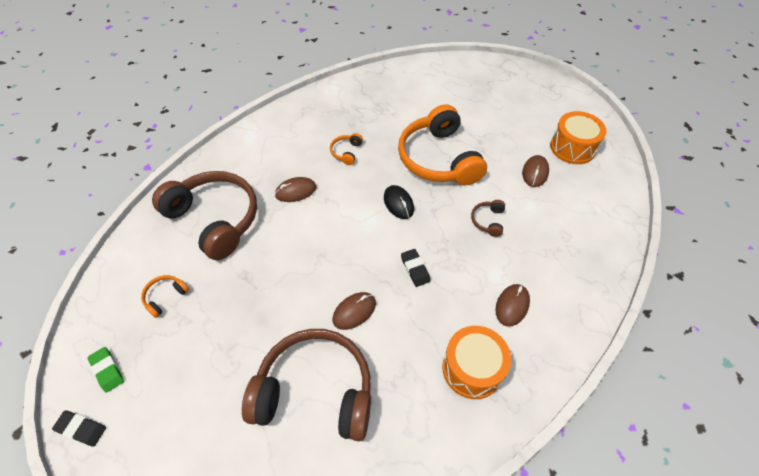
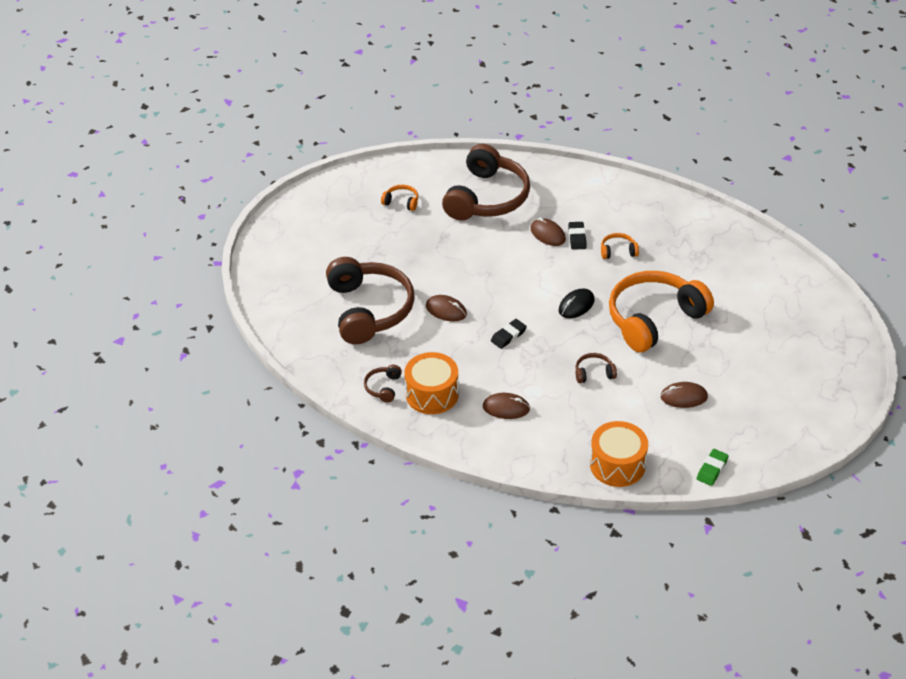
camera: 70 degrees right, 10 degrees down
black eraser [52,410,106,447] -> black eraser moved to [568,222,587,250]
green eraser [87,347,124,393] -> green eraser moved to [697,449,729,486]
orange drum [550,111,606,164] -> orange drum moved to [590,421,648,487]
none -> brown headphones [364,365,402,402]

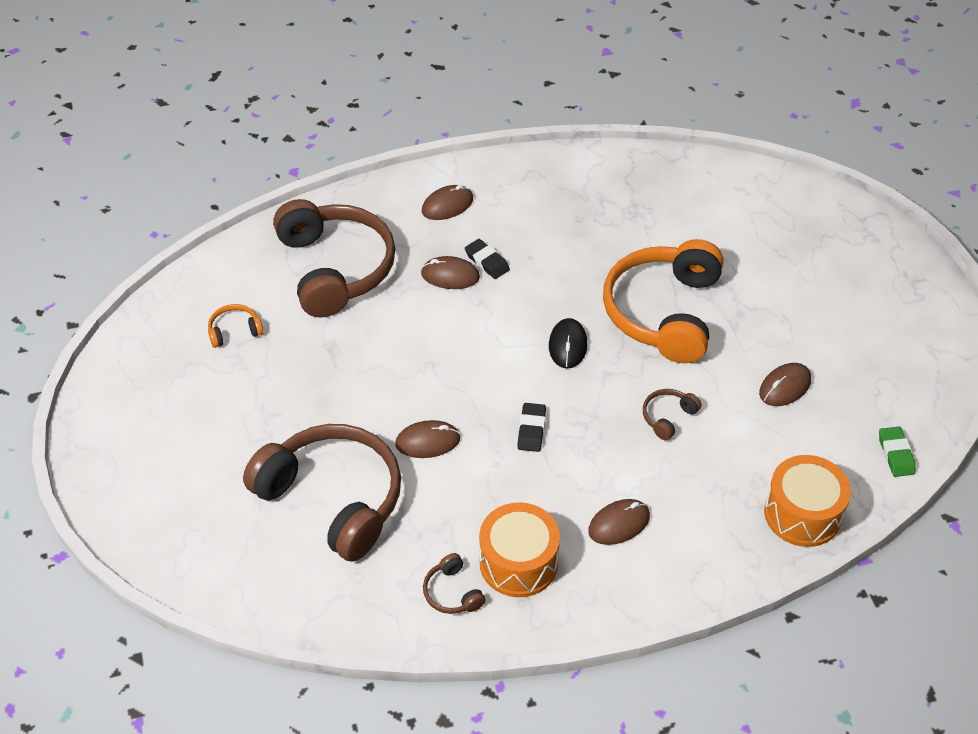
camera: 40 degrees left, 5 degrees up
orange headphones [601,233,639,259] -> none
none -> brown mouse [422,185,473,220]

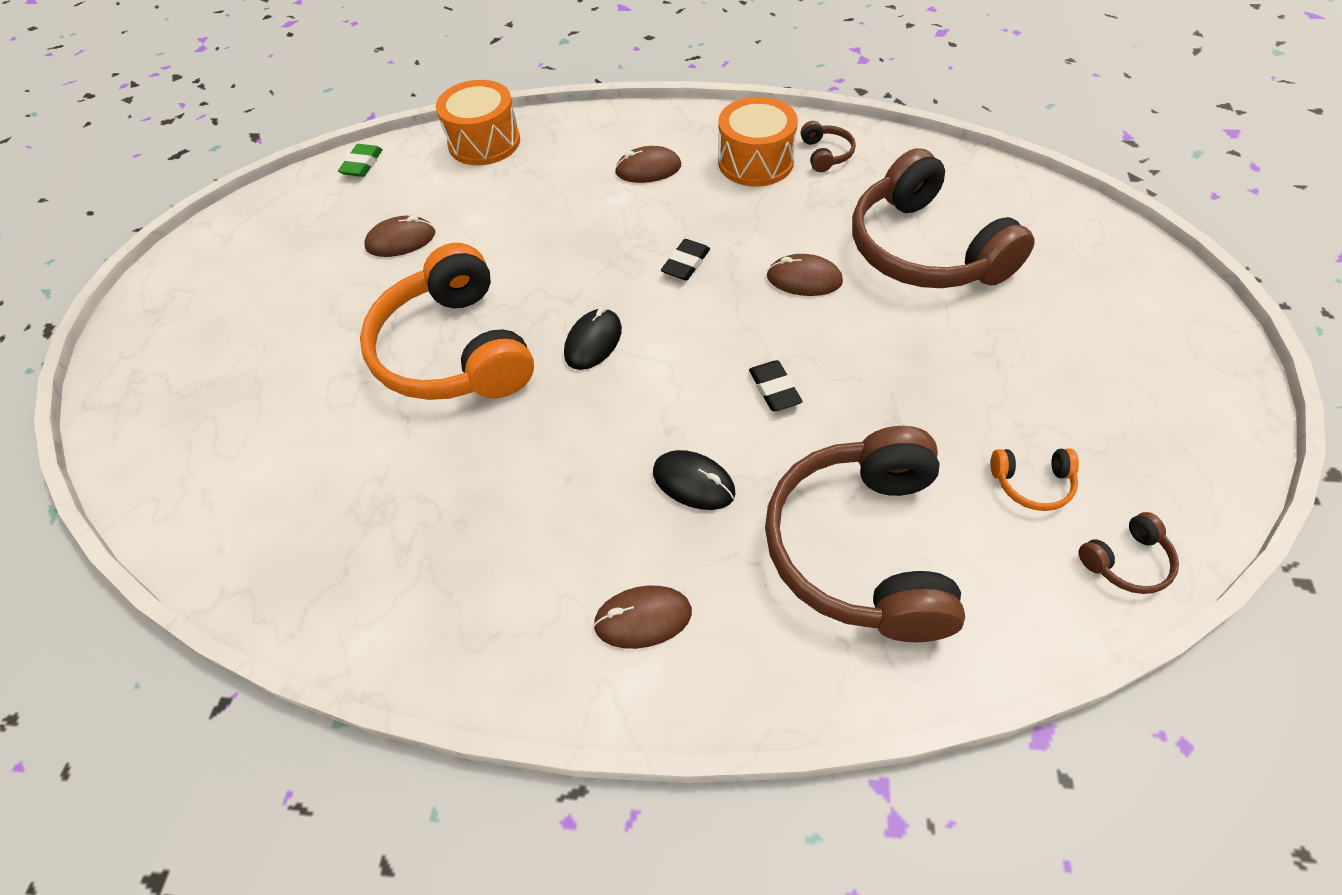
camera: 155 degrees left, 5 degrees up
brown mouse [421,256,480,289] -> black mouse [653,450,736,510]
black eraser [465,239,510,279] -> black eraser moved to [749,360,803,411]
orange headphones [603,239,724,363] -> orange headphones turned 120 degrees clockwise [360,243,534,400]
brown headphones [643,389,702,440] -> brown headphones moved to [1079,512,1179,594]

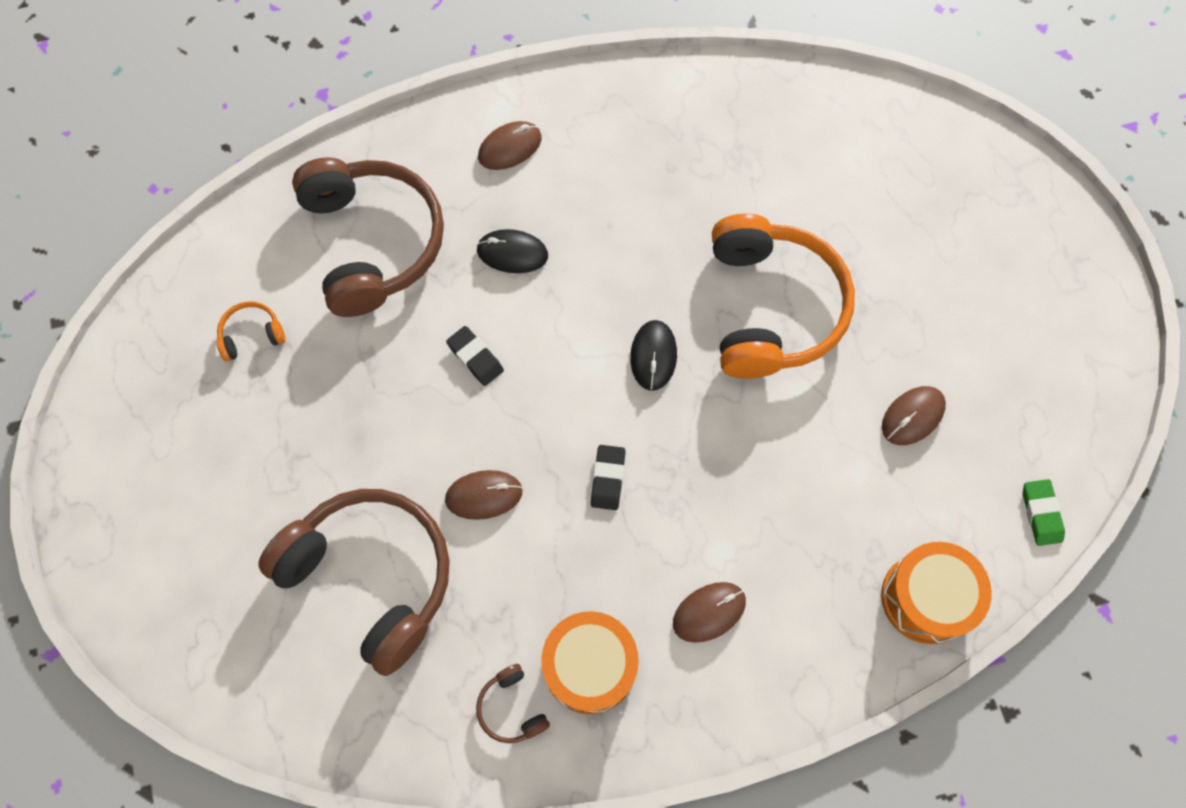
camera: 155 degrees right, 15 degrees up
orange headphones [360,243,534,400] -> orange headphones turned 45 degrees clockwise [712,213,855,379]
brown headphones [1079,512,1179,594] -> none

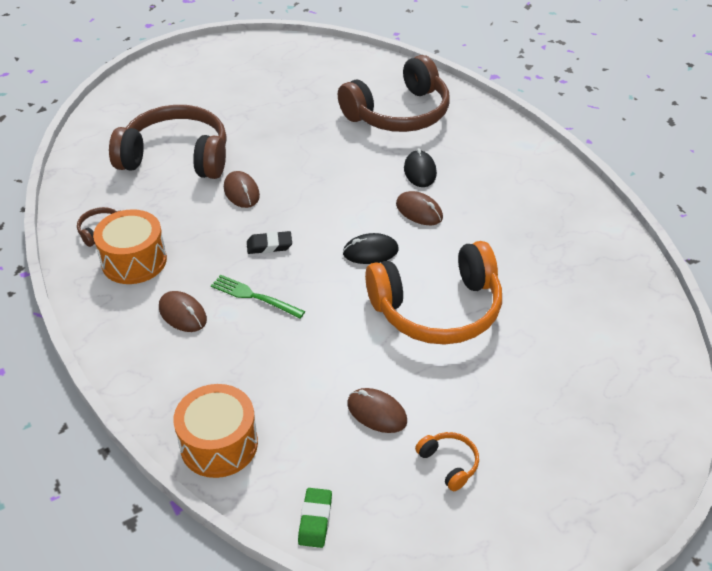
camera: 75 degrees right, 25 degrees down
orange headphones [217,301,285,362] -> orange headphones moved to [415,432,479,491]
brown headphones [258,489,450,676] -> brown headphones turned 105 degrees counterclockwise [109,105,227,179]
black eraser [446,326,504,386] -> none
brown mouse [478,121,542,170] -> brown mouse moved to [396,191,443,225]
green eraser [1023,479,1065,546] -> green eraser turned 60 degrees counterclockwise [298,488,332,548]
none -> green fork [211,275,305,319]

